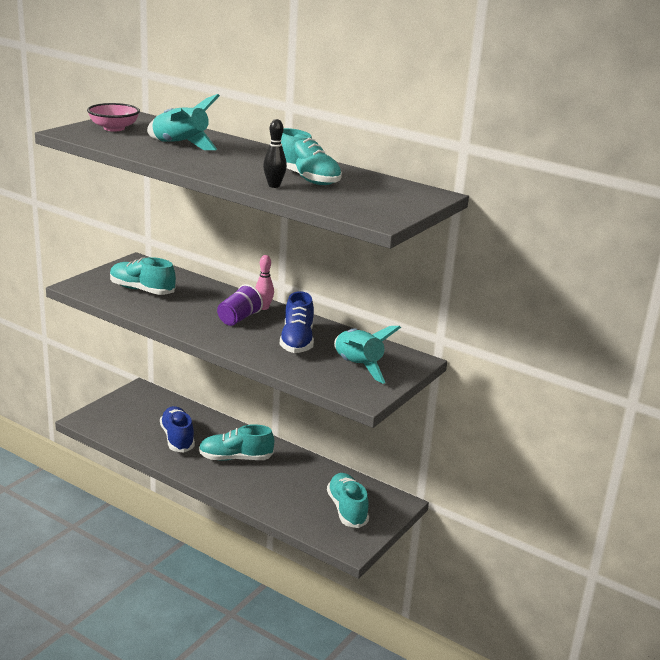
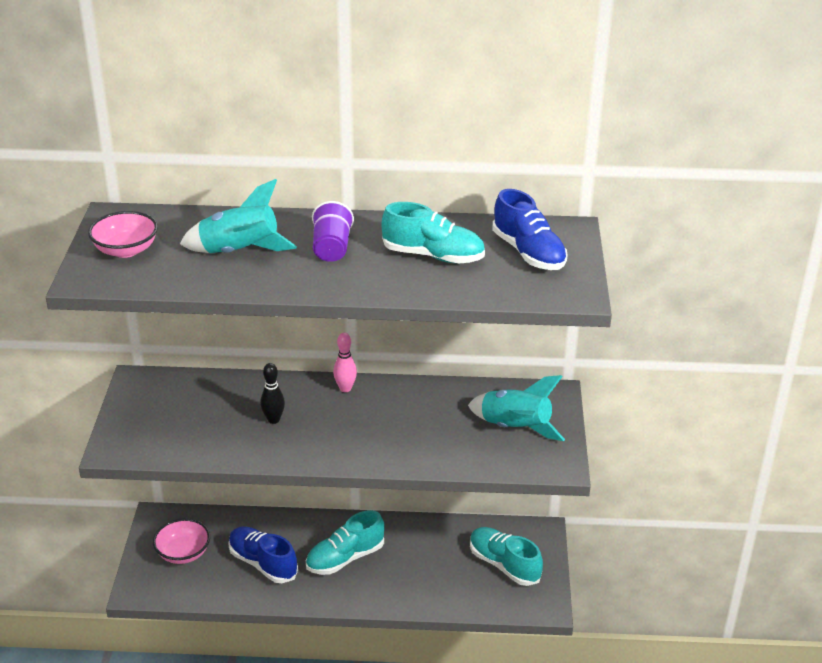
camera: 30 degrees left, 10 degrees up
turquoise shoe [110,257,176,295] -> none
purple cup [217,284,263,326] -> purple cup moved to [312,201,354,262]
black bowling pin [263,119,287,188] -> black bowling pin moved to [260,363,285,424]
blue shoe [280,291,314,353] -> blue shoe moved to [492,189,567,270]
none -> pink bowl [153,518,210,564]

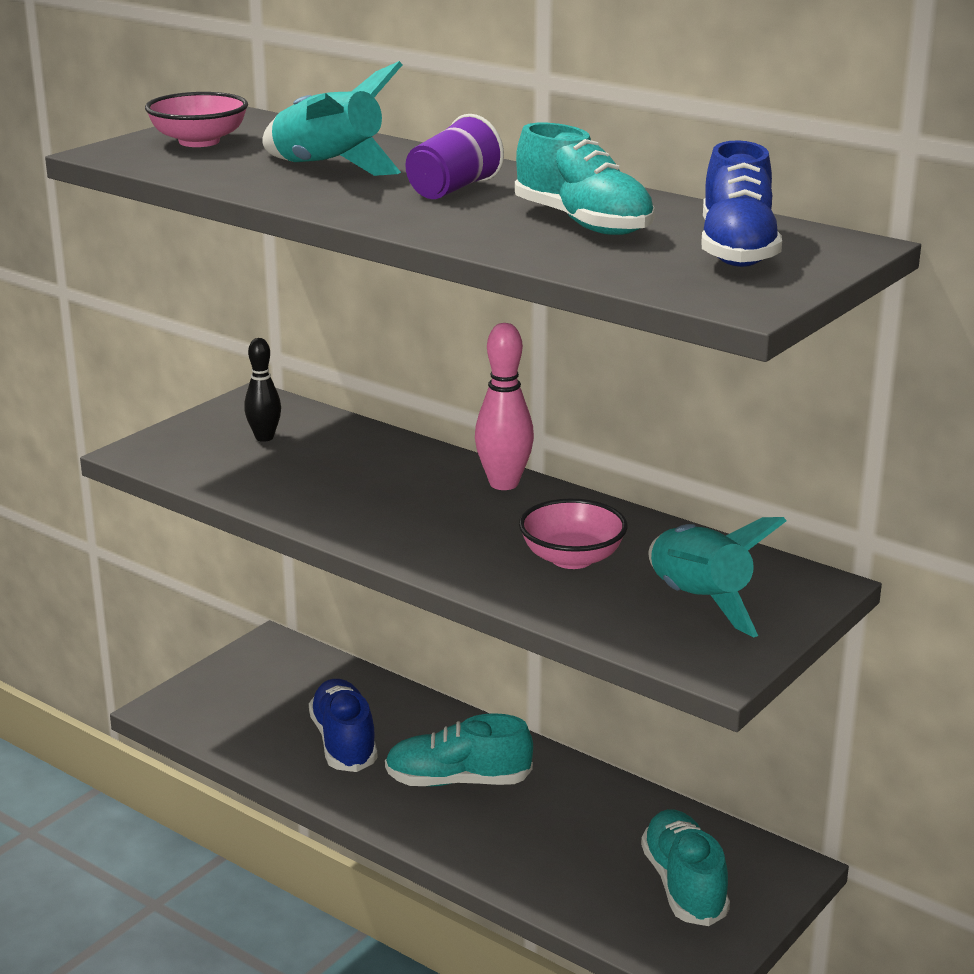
camera: 35 degrees right, 10 degrees down
pink bowl [153,518,210,564] -> pink bowl moved to [519,499,627,569]
black bowling pin [260,363,285,424] -> black bowling pin moved to [244,338,281,442]
pink bowling pin [333,333,357,392] -> pink bowling pin [475,323,534,490], size x1.52

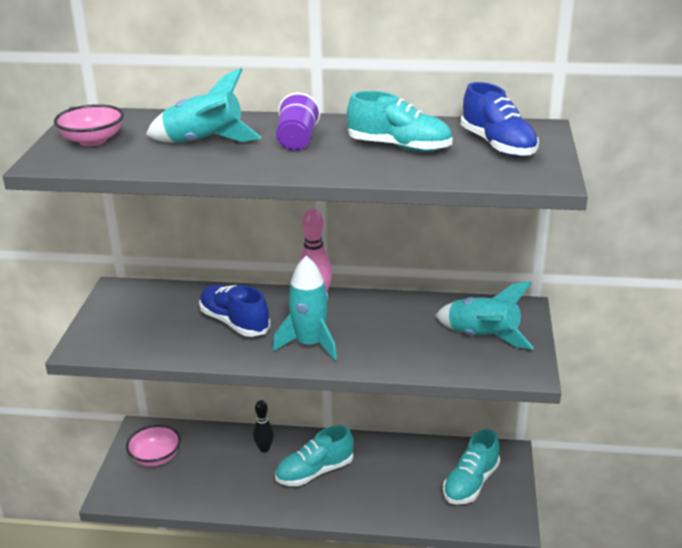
camera: 30 degrees left, 5 degrees up
black bowling pin [244,338,281,442] -> black bowling pin moved to [253,400,274,453]
blue shoe [309,679,377,772] -> blue shoe moved to [199,285,270,337]
pink bowl [519,499,627,569] -> pink bowl moved to [126,425,181,467]
turquoise shoe [641,809,730,926] -> turquoise shoe turned 105 degrees counterclockwise [443,429,500,505]
none -> turquoise rocket [273,256,337,361]

